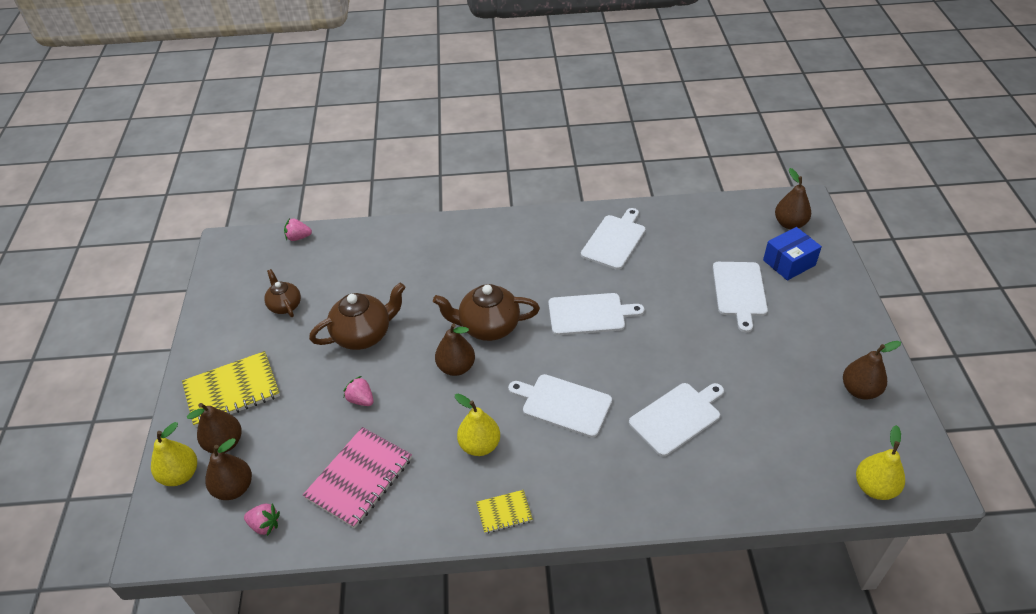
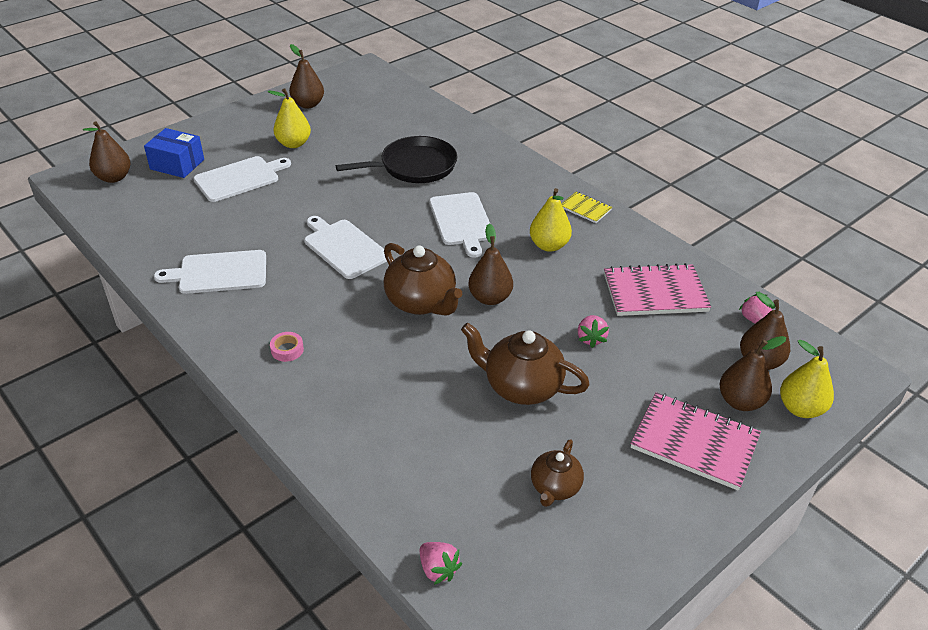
camera: 130 degrees left, 5 degrees down
yellow notebook [182,351,280,427] -> pink notebook [631,392,761,491]
white cutting board [629,383,724,456] -> black pan [336,136,458,183]
yellow pear [856,425,905,500] -> yellow pear moved to [268,88,311,148]
none -> pink tape [270,332,304,362]

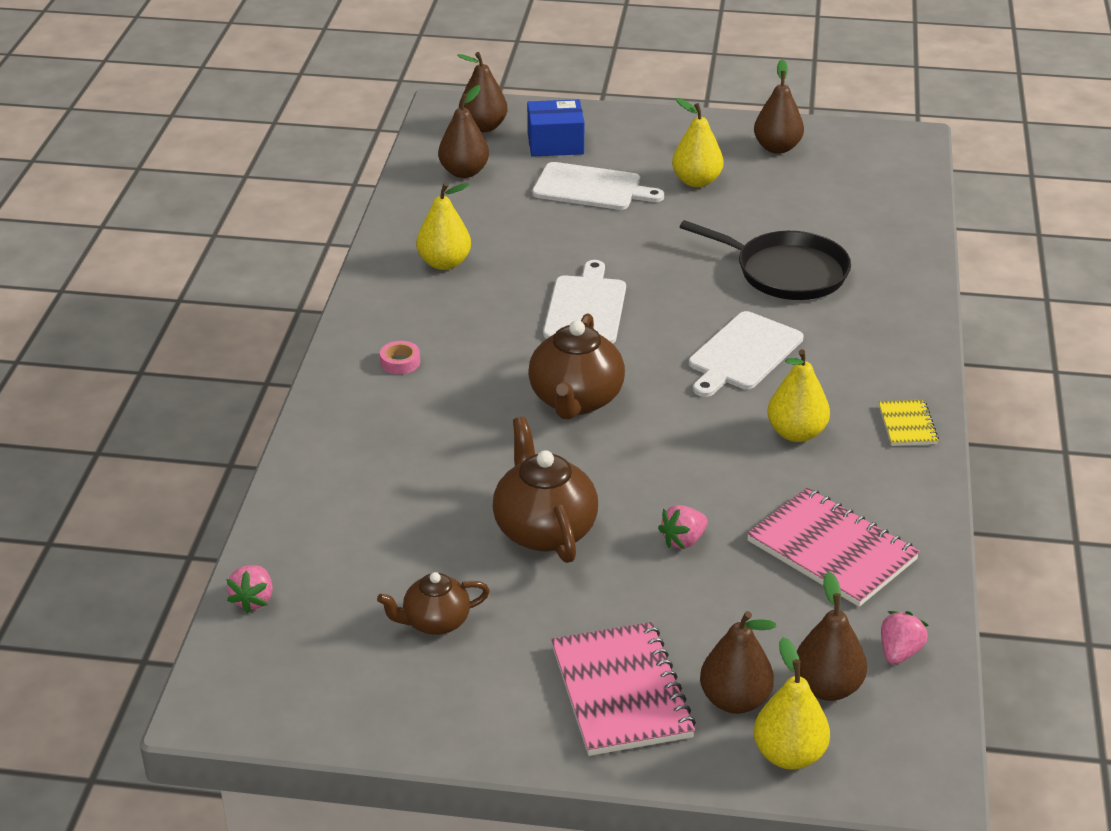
camera: 50 degrees right, 5 degrees down
blue box [144,128,204,178] -> blue box turned 75 degrees counterclockwise [527,99,584,157]
white cutting board [154,250,266,294] -> yellow pear [416,183,471,270]
brown pear [468,224,513,305] -> brown pear moved to [438,85,489,178]

